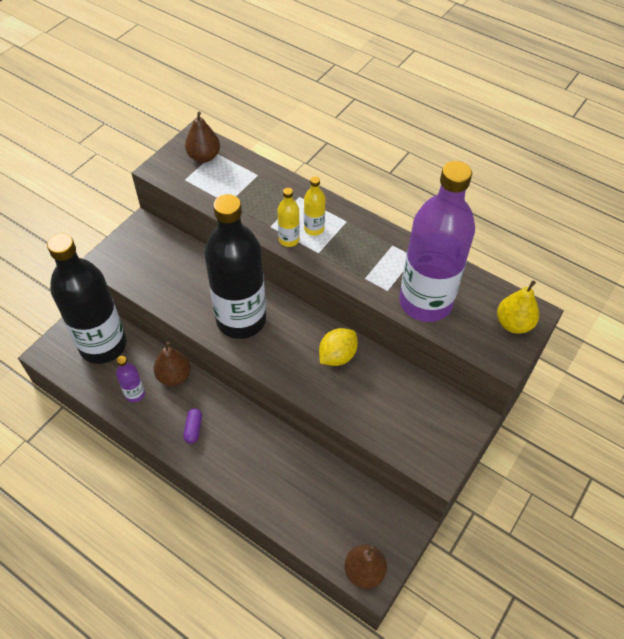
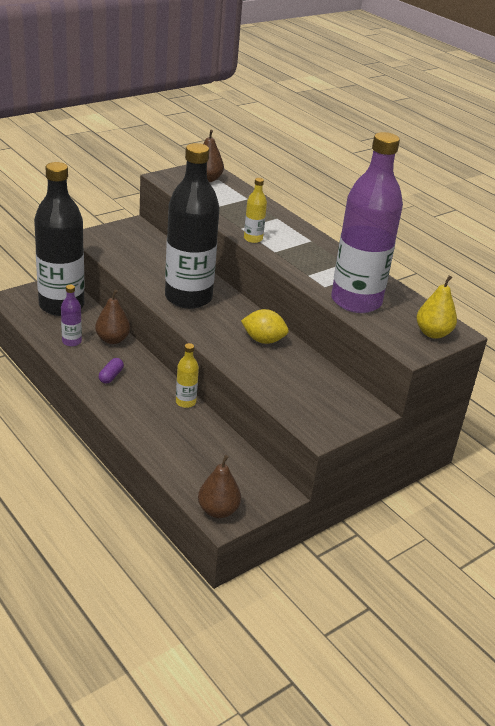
camera: 15 degrees right, 20 degrees down
yellow bottle [304,176,326,236] -> yellow bottle moved to [176,343,199,408]
yellow lemon [319,328,358,366] -> yellow lemon turned 45 degrees clockwise [241,309,289,344]

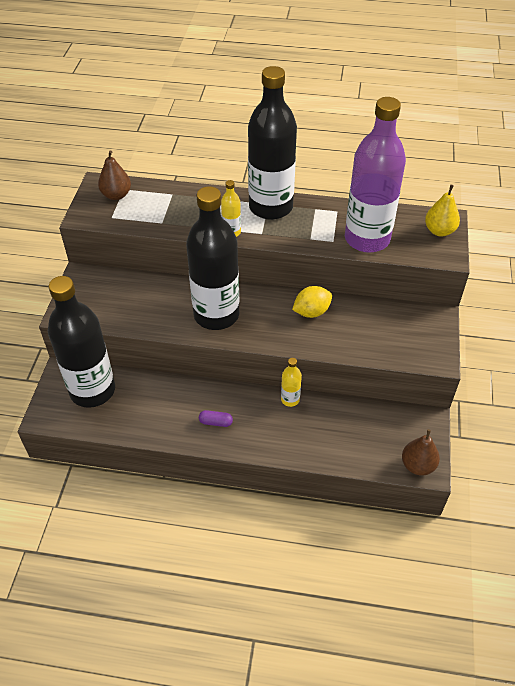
camera: 40 degrees left, 15 degrees up
purple bottle [61,285,82,346] -> none
brown pear [95,290,130,344] -> none
purple capsule [99,358,124,384] -> purple capsule turned 60 degrees counterclockwise [199,410,233,427]
none -> black bottle [248,66,297,220]

